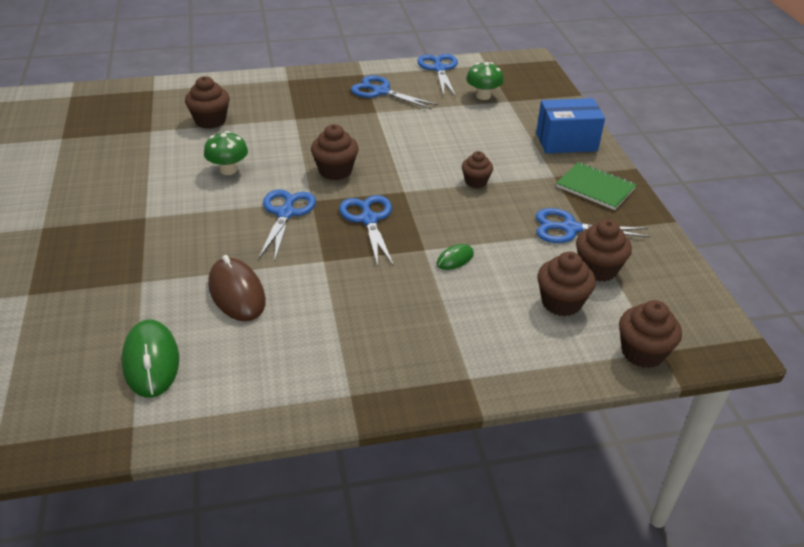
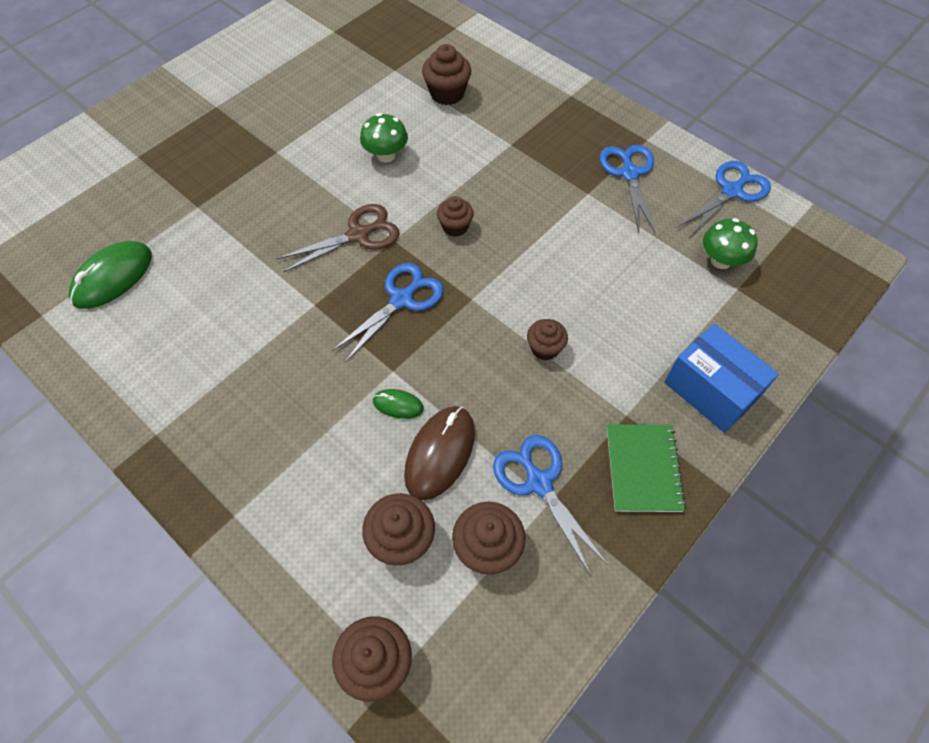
camera: 55 degrees right, 20 degrees up
brown mouse [208,255,266,322] -> brown mouse moved to [404,406,475,500]
blue scissors [258,189,316,262] -> brown scissors [277,204,399,272]
brown cupcake [311,124,359,180] -> brown cupcake [437,196,474,237], size x0.66

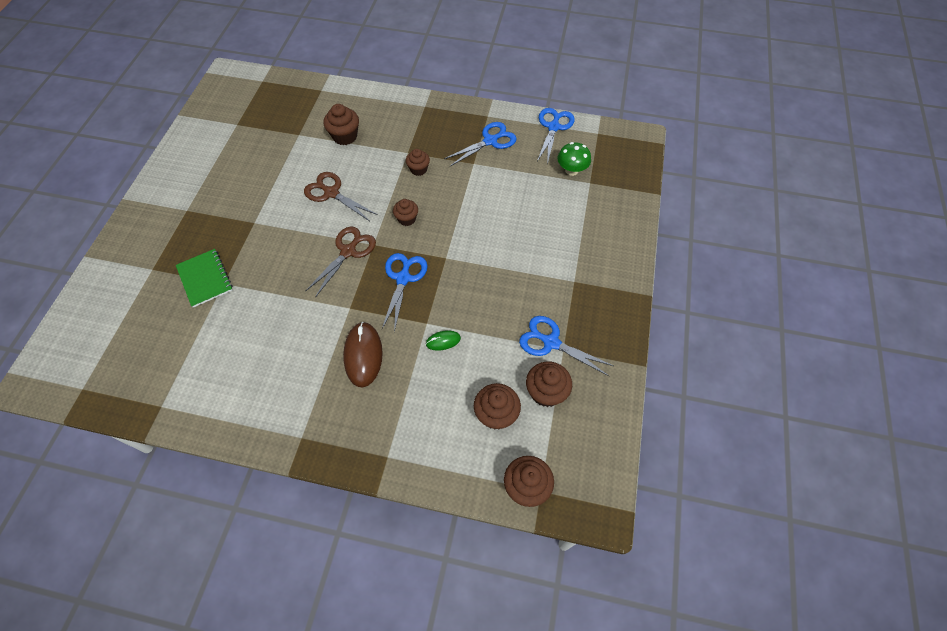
camera: 30 degrees left, 0 degrees up
green mouse [69,241,152,309] -> none
green mushroom [360,113,408,163] -> brown scissors [304,172,378,221]
brown mouse [404,406,475,500] -> brown mouse moved to [343,322,383,387]
brown cupcake [527,319,568,361] -> brown cupcake moved to [406,149,430,176]
blue scissors [599,145,655,233] -> blue scissors turned 90 degrees clockwise [444,122,517,166]
green notebook [607,424,686,512] -> green notebook moved to [176,249,233,308]
blue box [664,324,779,433] -> none

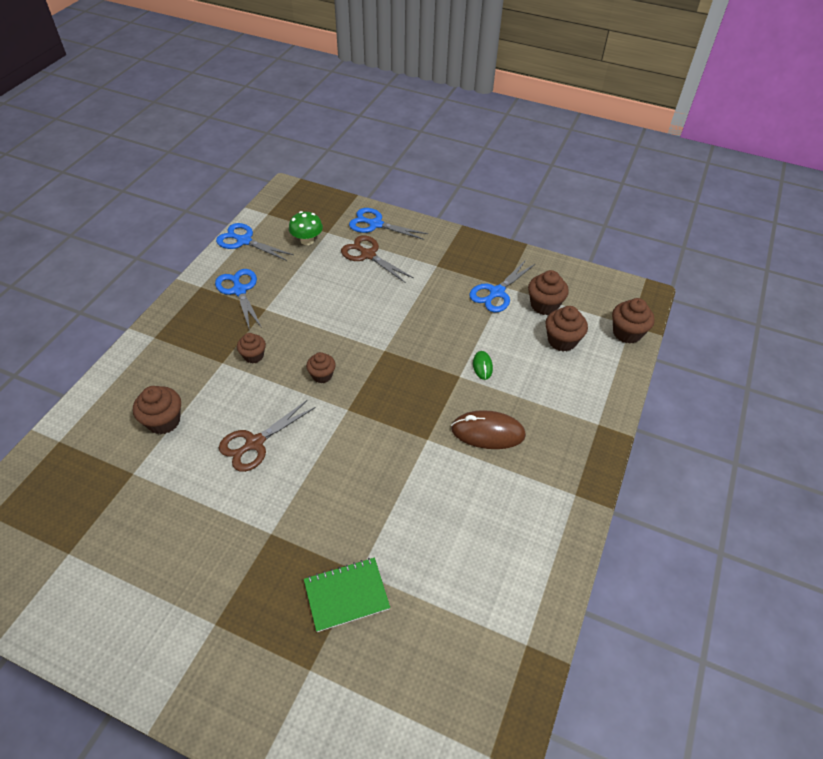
camera: 80 degrees left, 10 degrees down
brown scissors [306,227,376,298] -> brown scissors moved to [341,235,413,283]
blue scissors [382,253,428,332] -> blue scissors moved to [349,208,428,240]

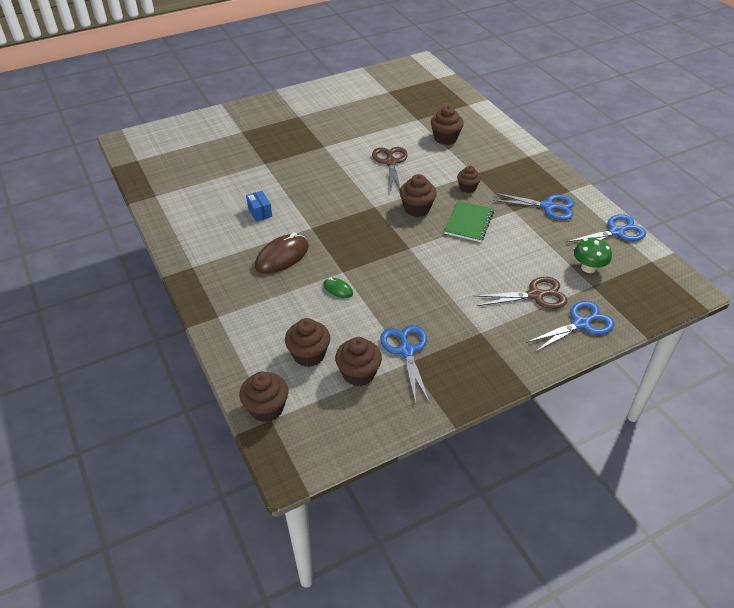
camera: 130 degrees right, 5 degrees down
green notebook [304,558,390,632] -> green notebook moved to [444,201,494,242]
brown cupcake [306,352,336,383] -> brown cupcake [400,174,437,217], size x1.51
none -> blue box [246,191,272,222]

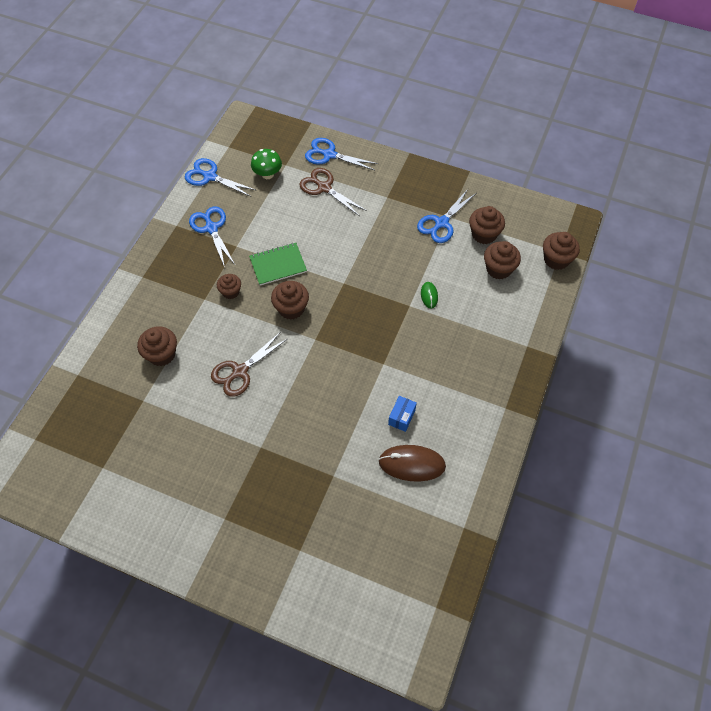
camera: 130 degrees left, 15 degrees up
brown mouse [255,233,309,274] -> brown mouse moved to [378,445,446,482]

